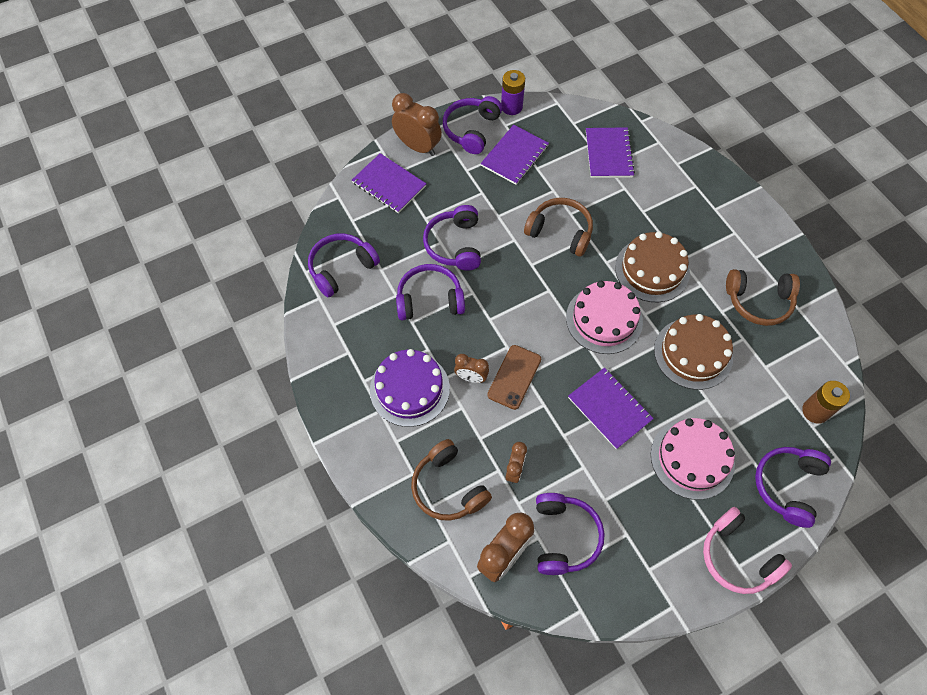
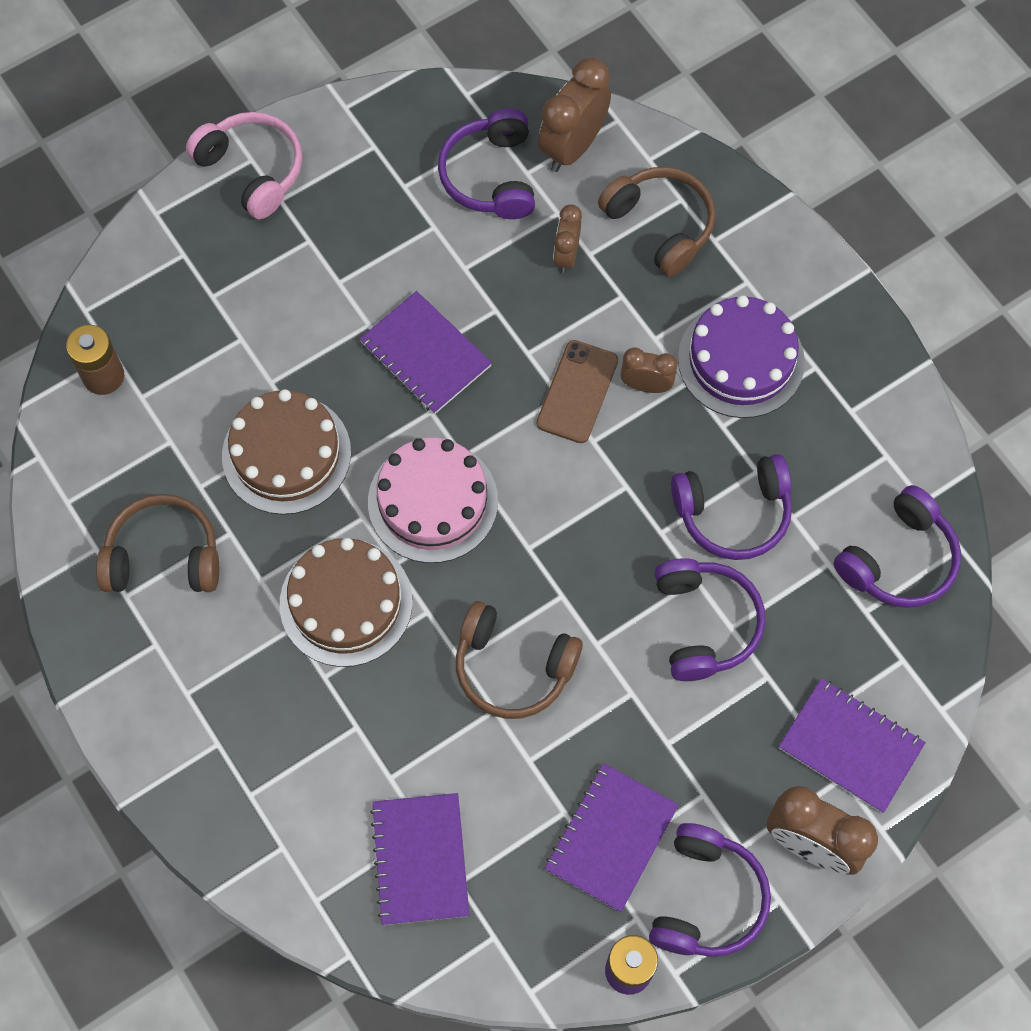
camera: 175 degrees right, 5 degrees up
pink cake [651,418,735,500] -> none
purple headphones [755,447,831,528] -> none

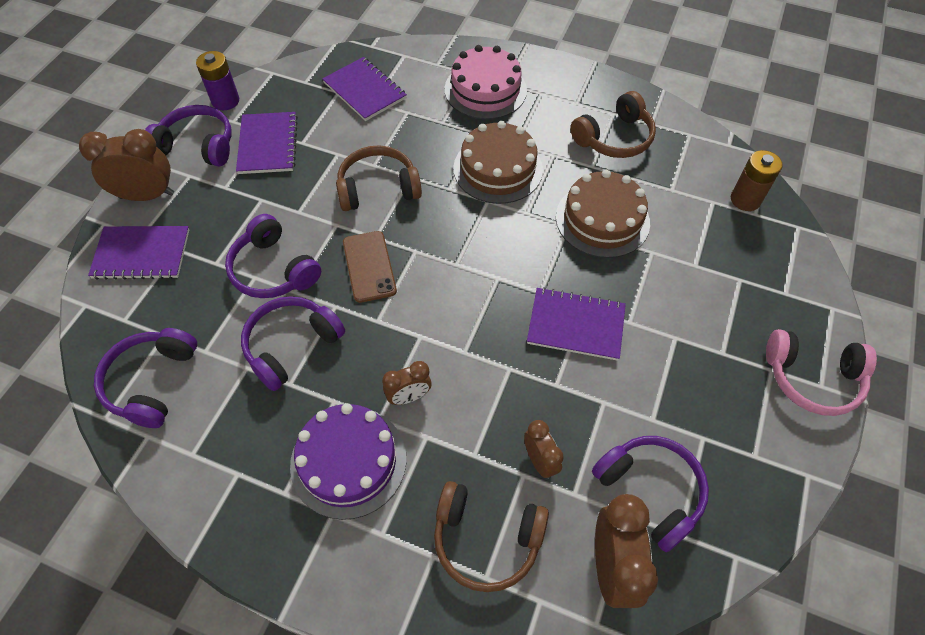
camera: 145 degrees right, 10 degrees down
pink cake [368,438,498,563] -> pink cake moved to [445,45,527,119]
brown phone [536,340,618,443] -> brown phone moved to [343,231,397,303]
purple headphones [649,823,771,957] -> purple headphones turned 120 degrees clockwise [145,105,232,167]

